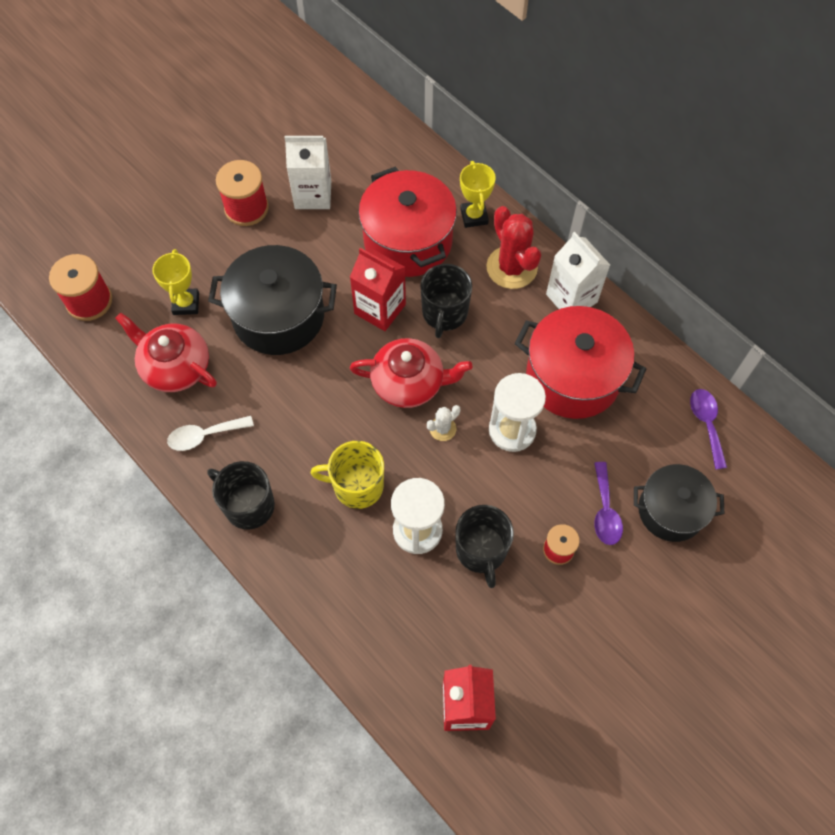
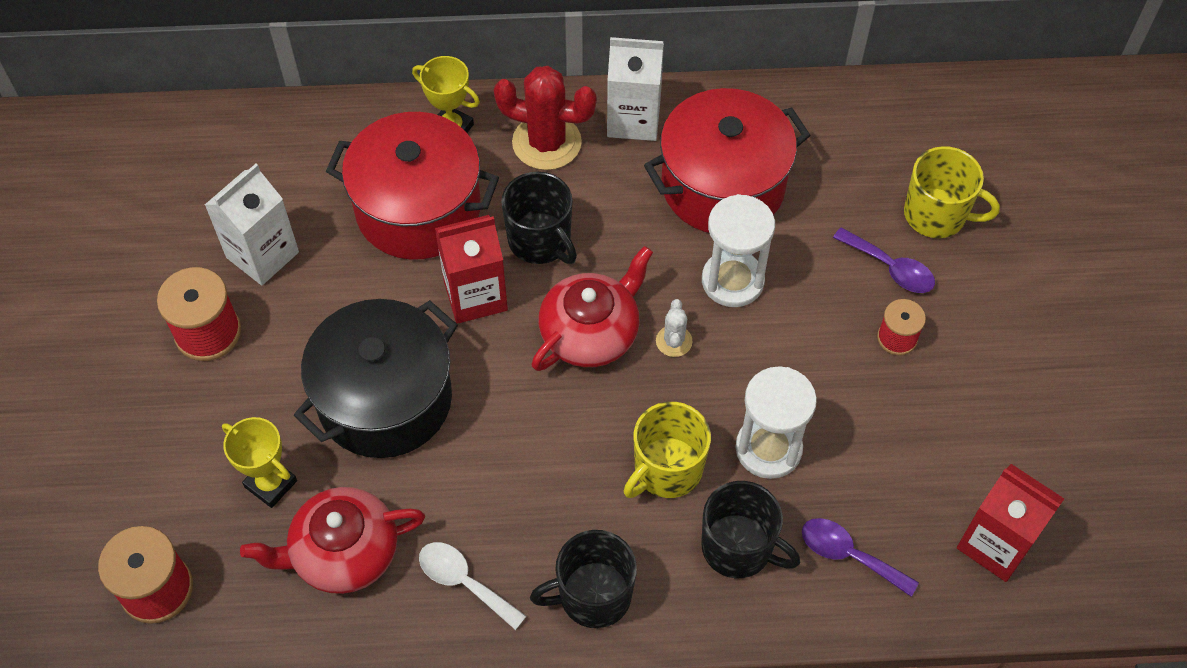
camera: 50 degrees left, 5 degrees down
white spoon [167,416,254,451] -> white spoon turned 105 degrees clockwise [419,542,527,630]
black mug [455,505,514,588] -> black mug moved to [701,481,800,579]
black pot [634,464,724,542] -> yellow mug [904,146,1000,238]
purple spoon [690,389,727,469] -> purple spoon moved to [802,518,919,597]

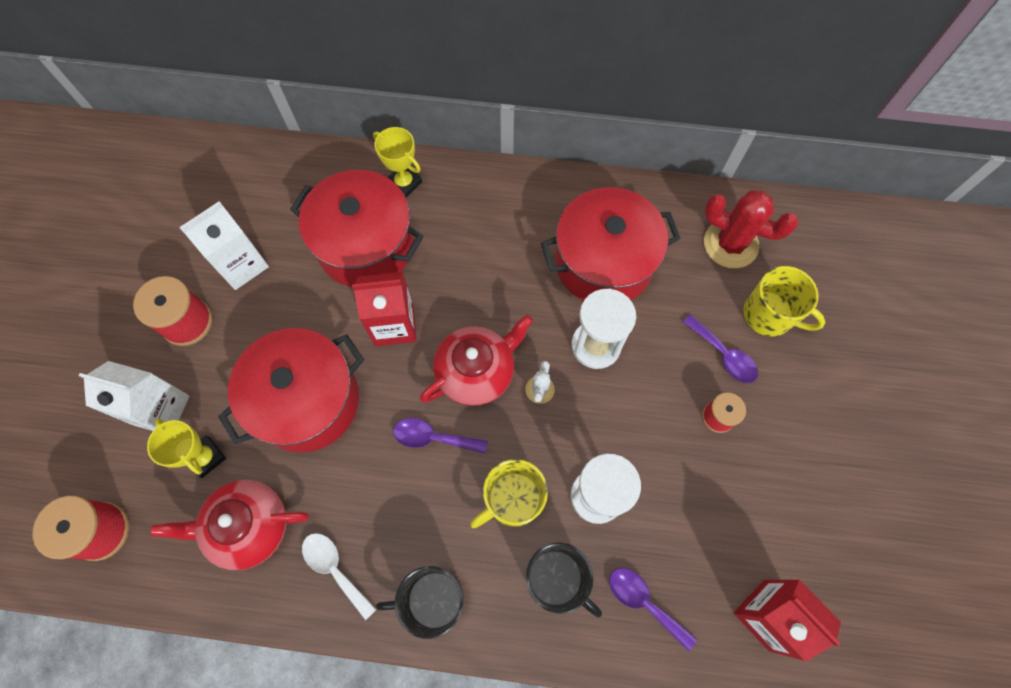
camera: 10 degrees right, 10 degrees up
black pot [294,299,458,458] -> red pot [218,328,364,453]
red cactus [494,66,597,170] -> red cactus moved to [704,190,799,268]
black mug [501,172,577,264] -> none
white carton [607,37,664,141] -> white carton moved to [78,361,190,431]
none -> purple spoon [393,418,488,454]

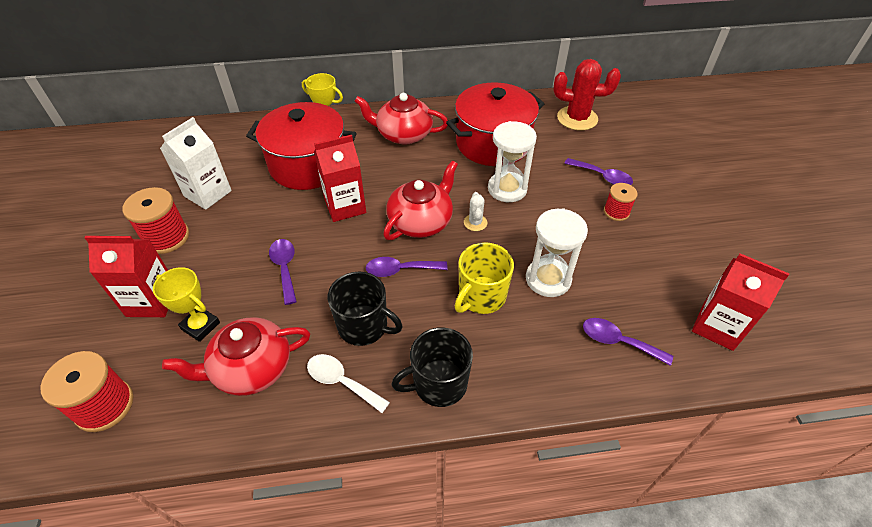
camera: 15 degrees left, 20 degrees down
white carton [78,361,190,431] -> red carton [85,236,168,317]
red pot [218,328,364,453] -> purple spoon [269,239,297,305]
black mug [526,542,602,618] -> black mug moved to [328,272,403,346]
yellow mug [743,266,826,337] -> none
none -> red teapot [355,93,448,145]

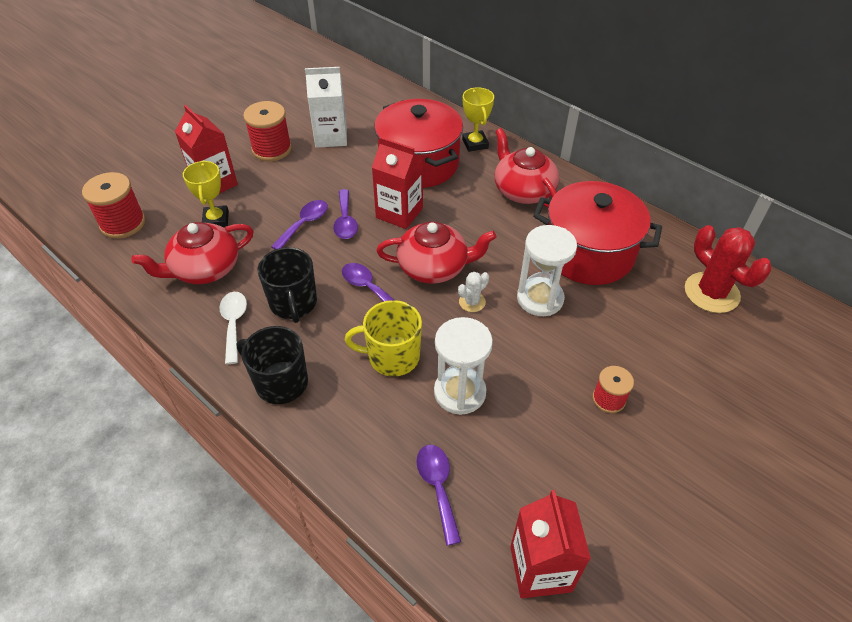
camera: 50 degrees right, 0 degrees up
red teapot [162,317,310,396] -> red teapot turned 60 degrees counterclockwise [132,222,254,284]
purple spoon [564,158,633,185] -> purple spoon moved to [333,189,358,239]

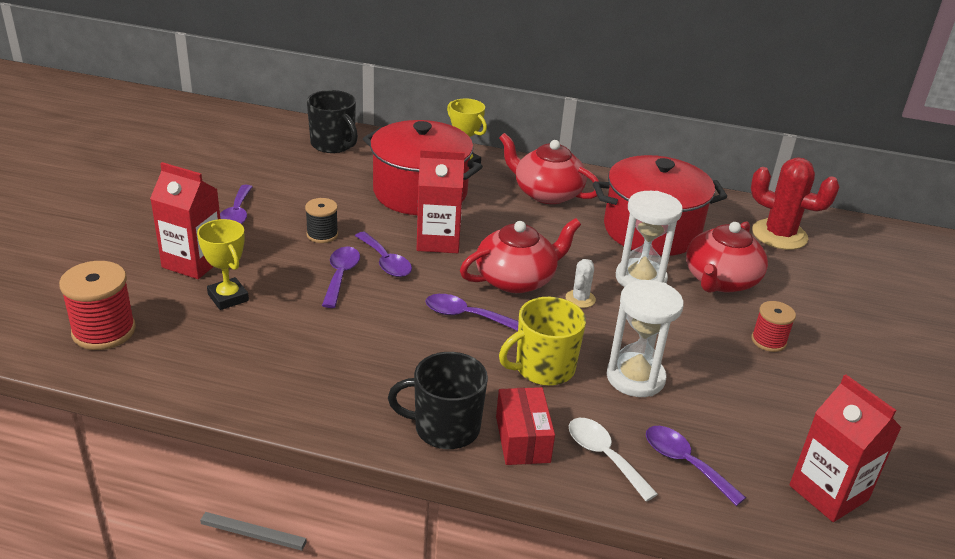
camera: 30 degrees left, 15 degrees down
red teapot [132,222,254,284] -> red teapot moved to [686,221,768,293]
white spoon [219,292,247,364] -> white spoon moved to [569,418,658,502]
red spool [243,101,292,161] -> purple spoon [220,185,253,225]
black mug [257,247,317,323] -> black mug moved to [307,90,358,153]
white carton [305,67,347,148] -> none
none -> black spool [305,198,338,243]
none -> red box [496,387,555,465]

